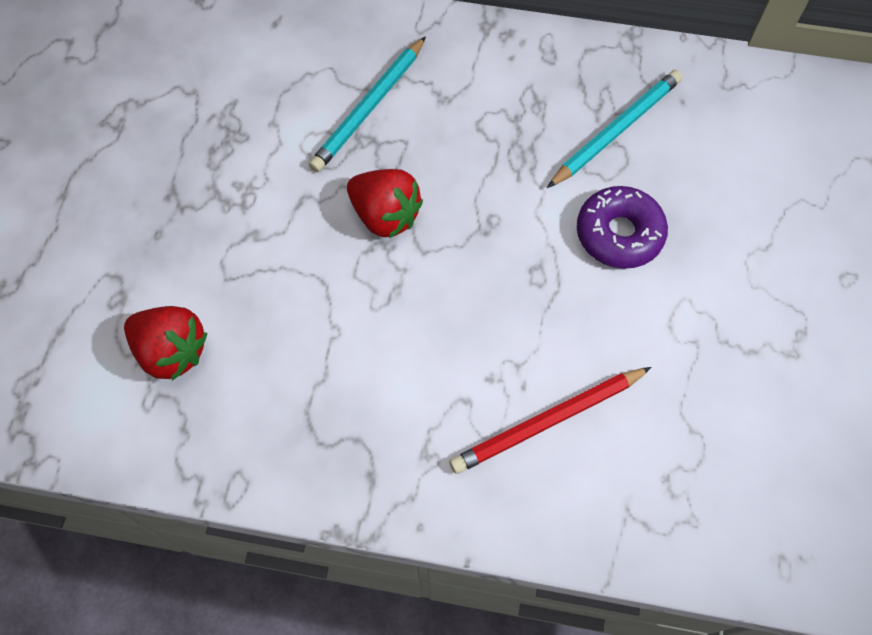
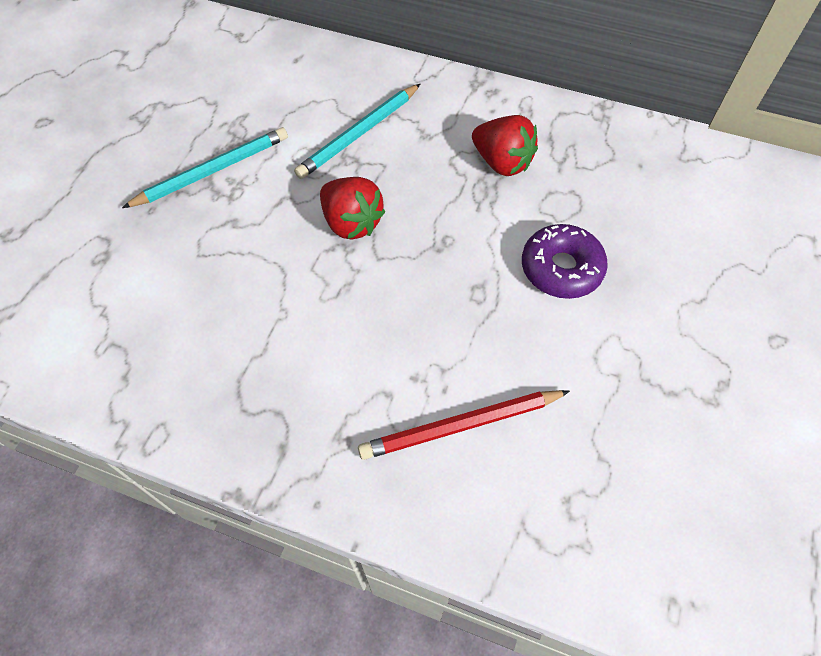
camera: 10 degrees right, 5 degrees down
red strawberry [124,306,207,381] -> red strawberry moved to [472,115,538,176]
turquoise pencil [547,70,683,188] -> turquoise pencil moved to [122,127,288,208]

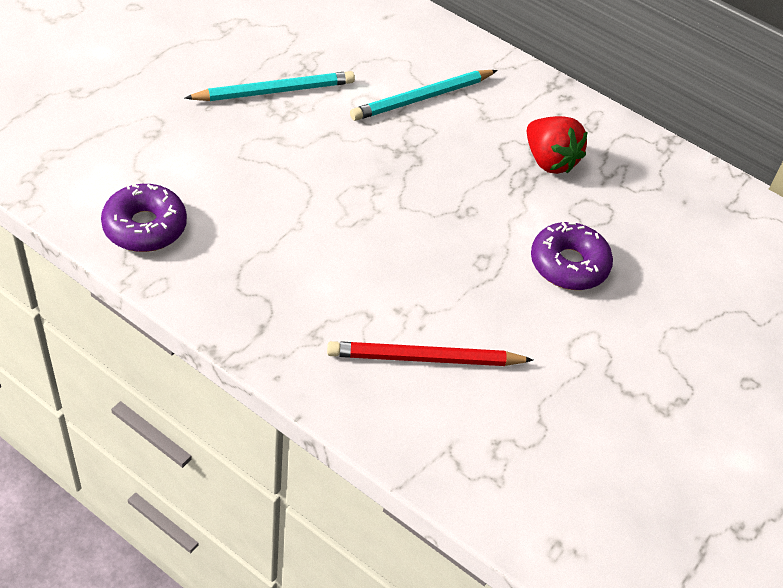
camera: 10 degrees right, 10 degrees down
red strawberry [320,177,385,240] -> none
none -> purple donut [101,184,187,252]

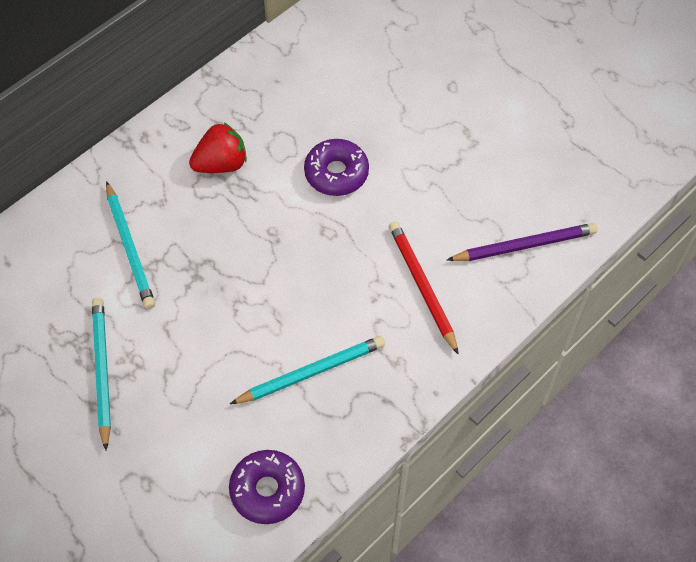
camera: 75 degrees left, 10 degrees up
red pencil [327,341,533,366] -> red pencil turned 150 degrees clockwise [389,221,459,355]
none -> turquoise pencil [230,336,385,404]
none -> purple pencil [447,223,598,261]

